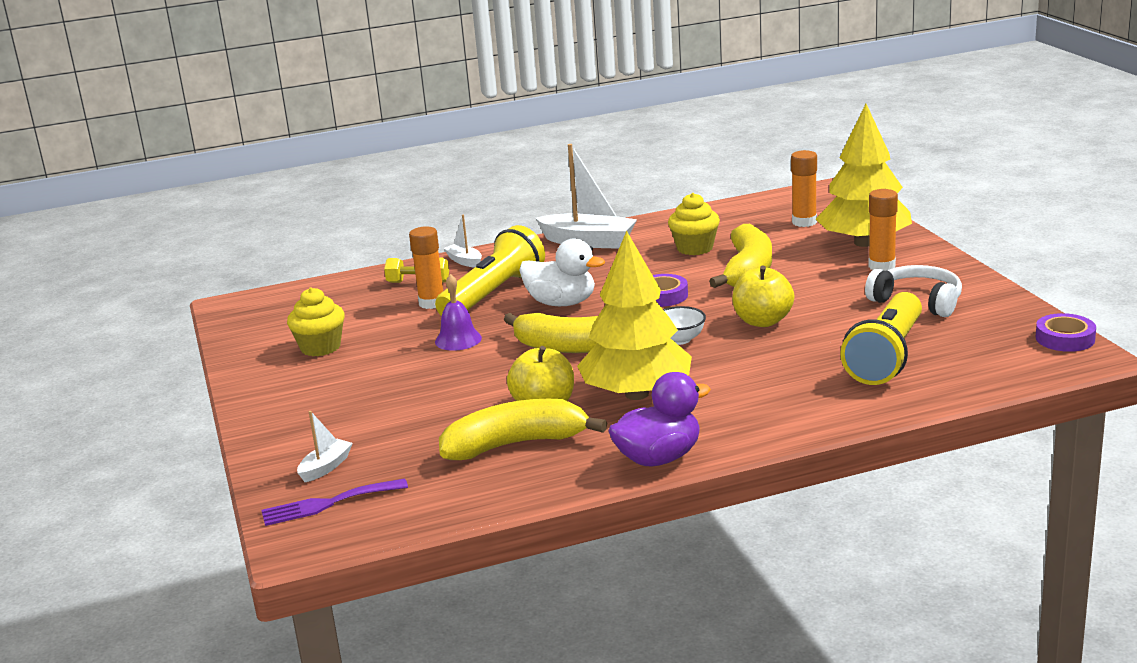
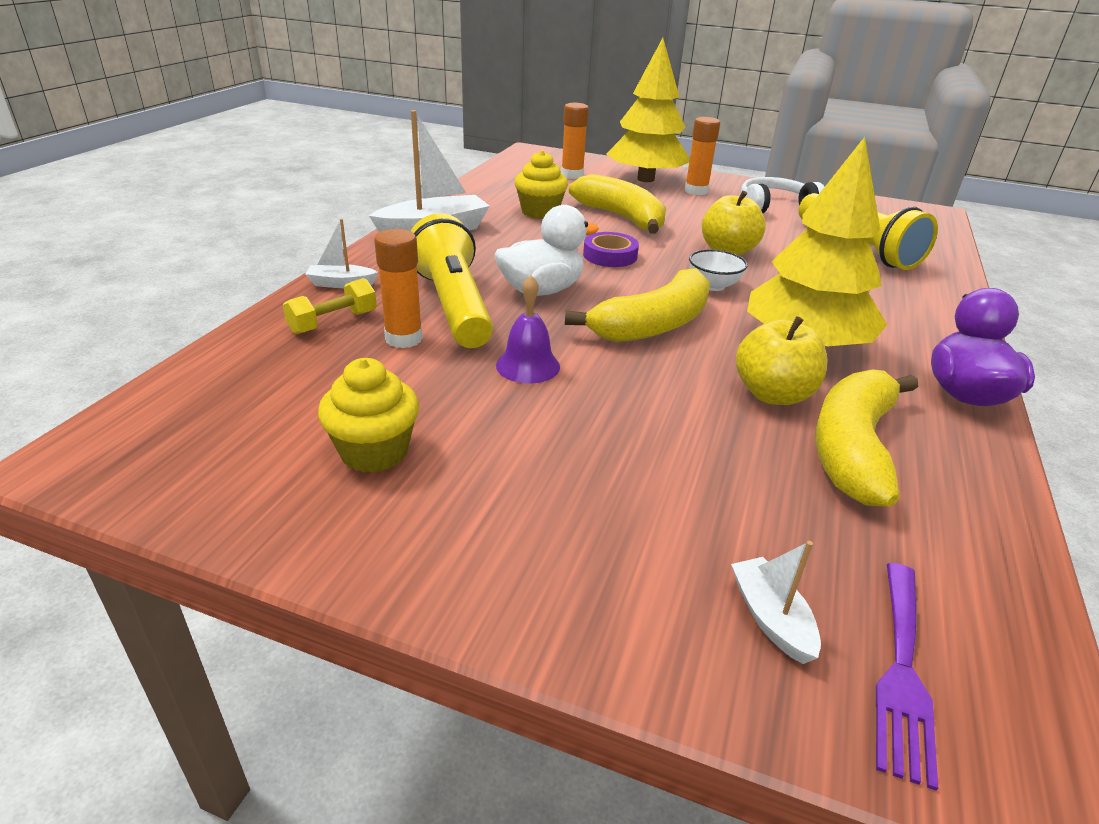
camera: 55 degrees left, 10 degrees up
purple tape [1036,313,1096,352] -> none

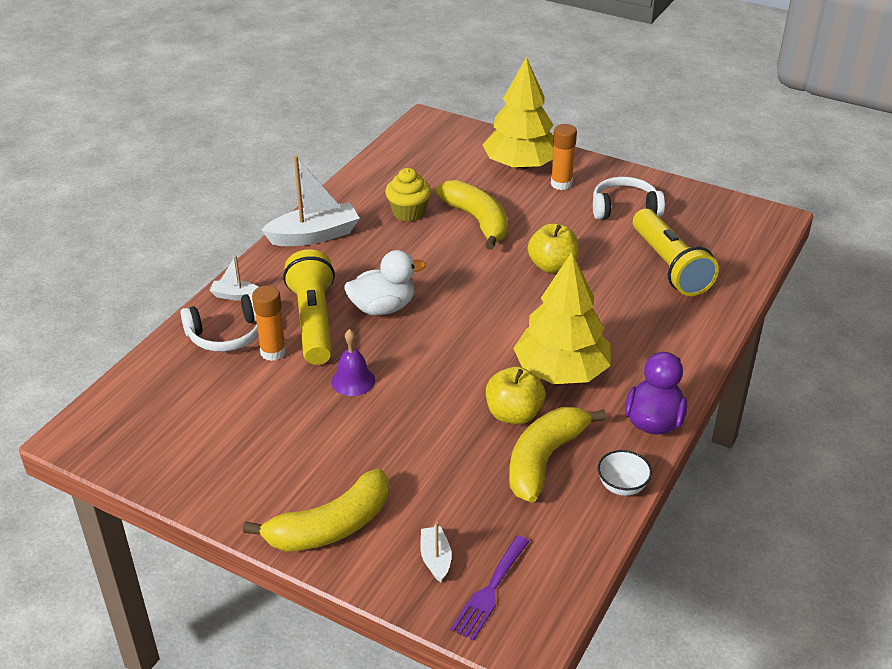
camera: 10 degrees right, 5 degrees up
yellow dumbbell [283,278,377,334] -> white headphones [180,293,258,352]
yellow cupcake [318,358,419,473] -> none
orange glue stick [561,103,589,179] -> none
yellow banana [565,268,710,342] -> yellow banana moved to [243,469,389,551]
purple tape [583,232,639,267] -> none
white bowl [689,249,748,291] -> white bowl moved to [598,450,652,496]

